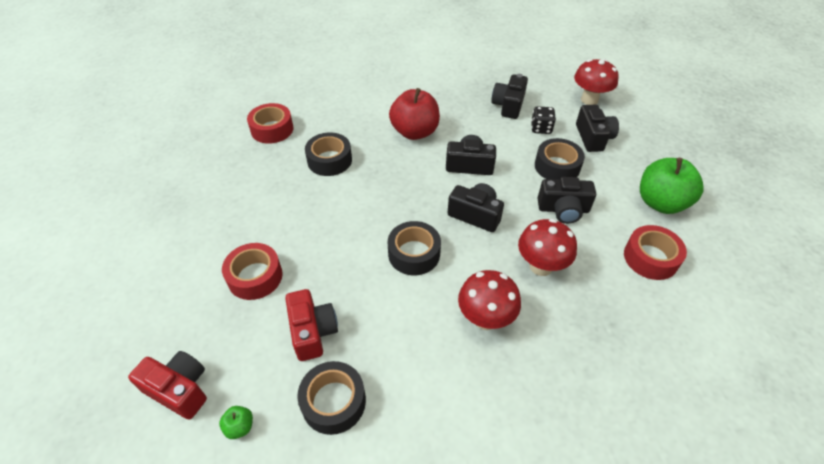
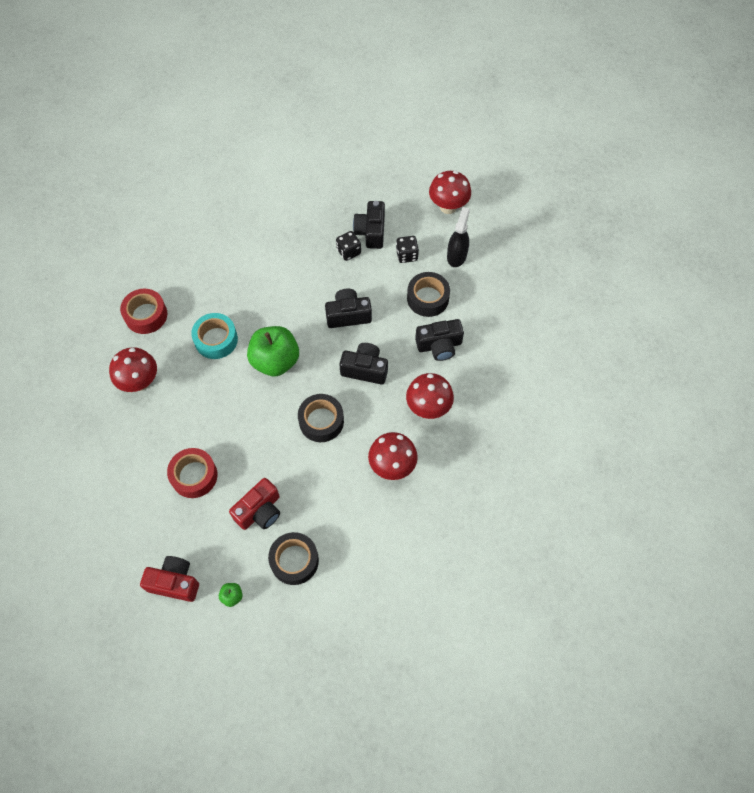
camera: 15 degrees left, 15 degrees up
red camera [285,289,338,361] -> red camera turned 75 degrees clockwise [229,478,280,530]
black tape [305,133,352,176] -> turquoise tape [191,313,238,359]
red apple [389,88,440,140] -> none
black camera [576,105,619,152] -> black spray bottle [447,207,470,267]
red tape [624,225,687,280] -> none
green apple [640,158,704,214] -> green apple moved to [247,326,299,377]
none -> red mushroom [109,347,157,392]
none -> black dice [336,231,361,261]

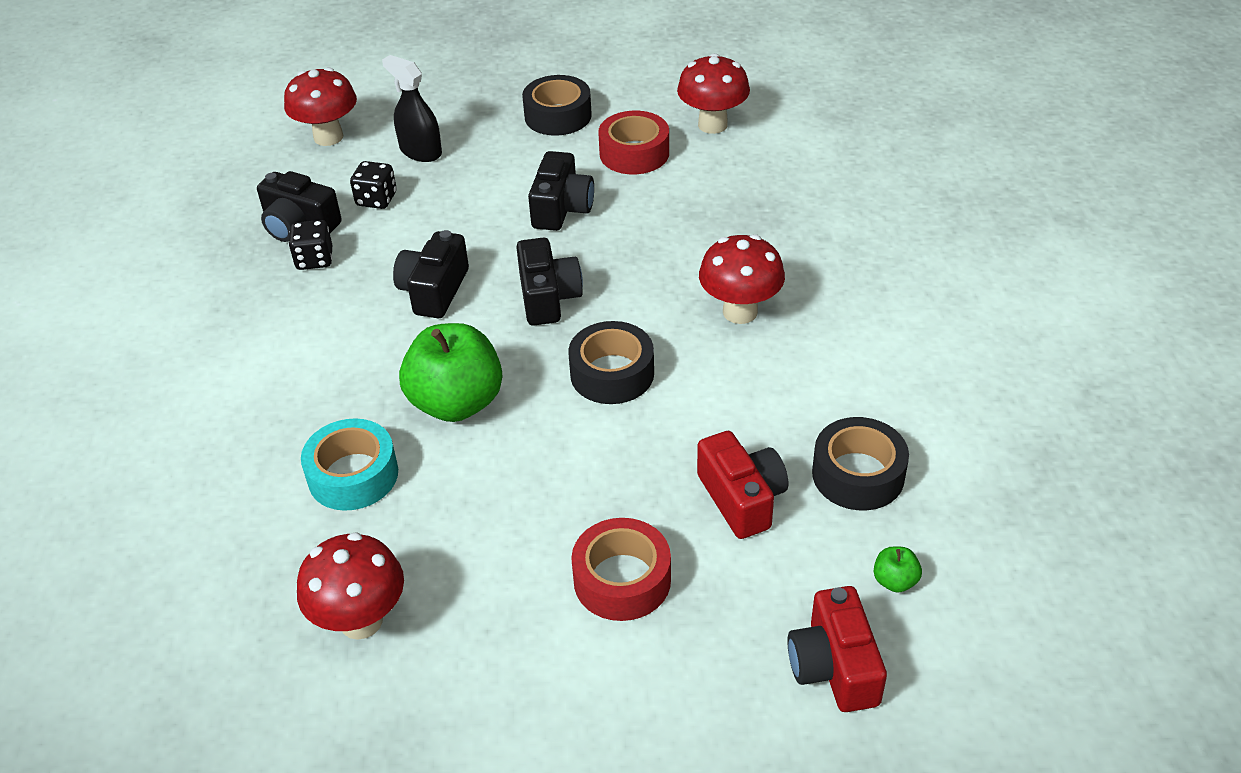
camera: 65 degrees left, 20 degrees down
red tape [120,289,167,334] -> red tape moved to [598,111,669,174]
red camera [140,556,199,602] -> red camera turned 45 degrees counterclockwise [787,586,887,712]
black camera [339,343,388,385] -> black camera turned 135 degrees clockwise [516,238,583,326]
red mushroom [406,373,454,419] -> red mushroom moved to [677,53,750,134]
black tape [407,272,450,317] -> black tape moved to [522,75,592,136]

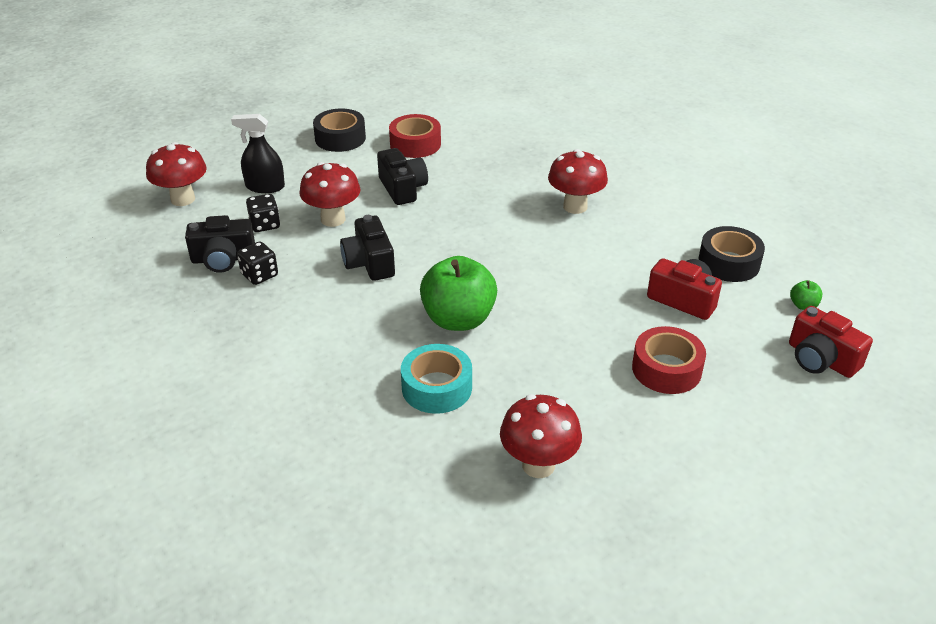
camera: 35 degrees left, 5 degrees down
black camera [516,238,583,326] -> none
black tape [568,321,654,404] -> none
red mushroom [677,53,750,134] -> red mushroom moved to [299,162,361,227]

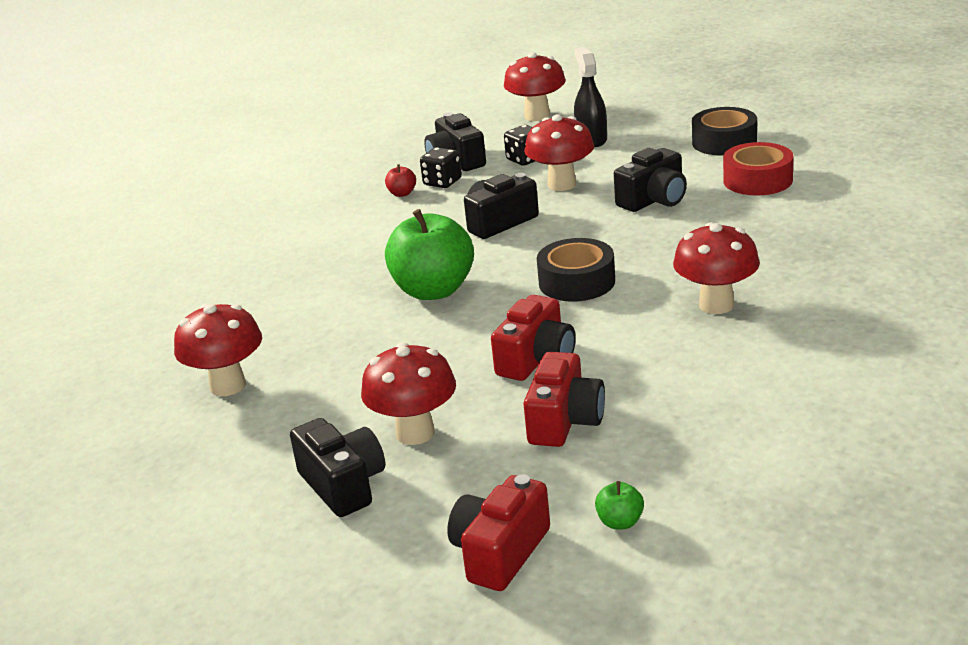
camera: 75 degrees right, 10 degrees down
turquoise tape [401,344,472,414] -> none
red tape [632,326,706,394] -> red mushroom [361,342,456,445]
black tape [698,226,765,282] -> black tape moved to [537,238,615,302]
none -> black camera [290,418,385,517]
none -> red apple [385,164,416,197]
none -> red camera [491,295,576,381]

